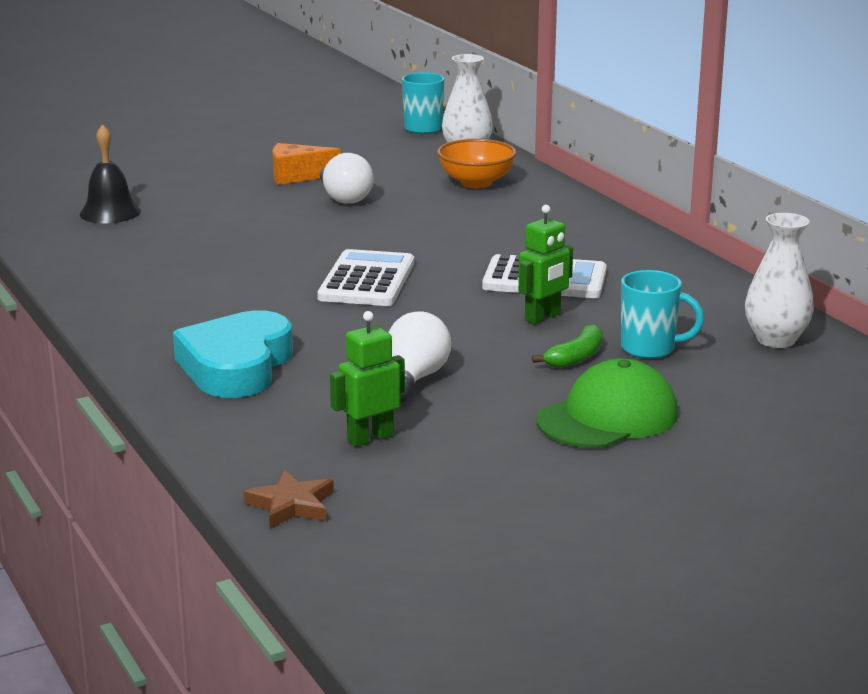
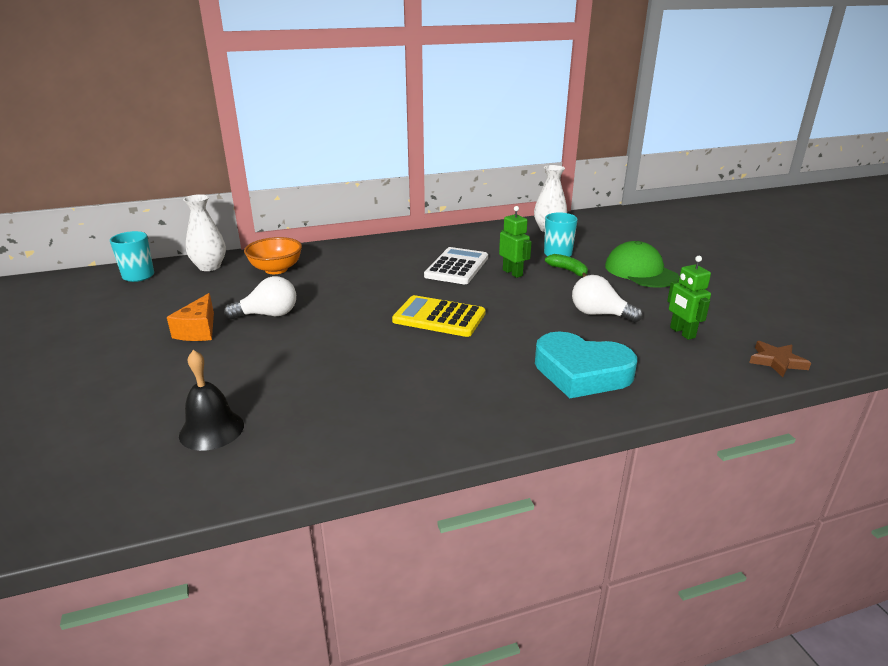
camera: 80 degrees left, 5 degrees up
white calculator [317,249,414,306] -> yellow calculator [392,295,486,337]

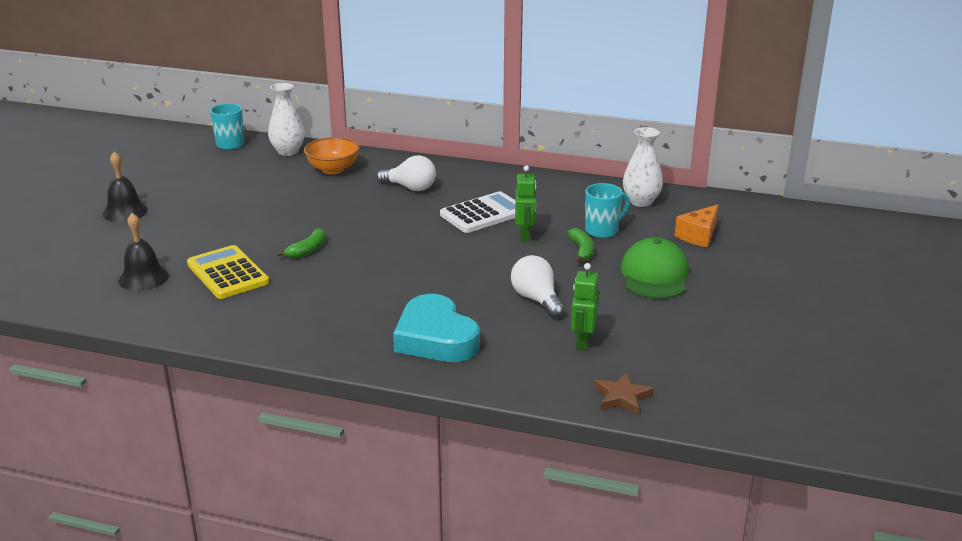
camera: 35 degrees right, 0 degrees up
orange cheese [167,293,214,341] -> orange cheese moved to [675,204,718,248]
white light bulb [224,276,296,319] -> white light bulb moved to [377,155,436,191]
yellow calculator [392,295,486,337] -> yellow calculator moved to [187,245,269,299]
none -> black bell [103,152,148,222]
none -> green banana [277,228,326,258]

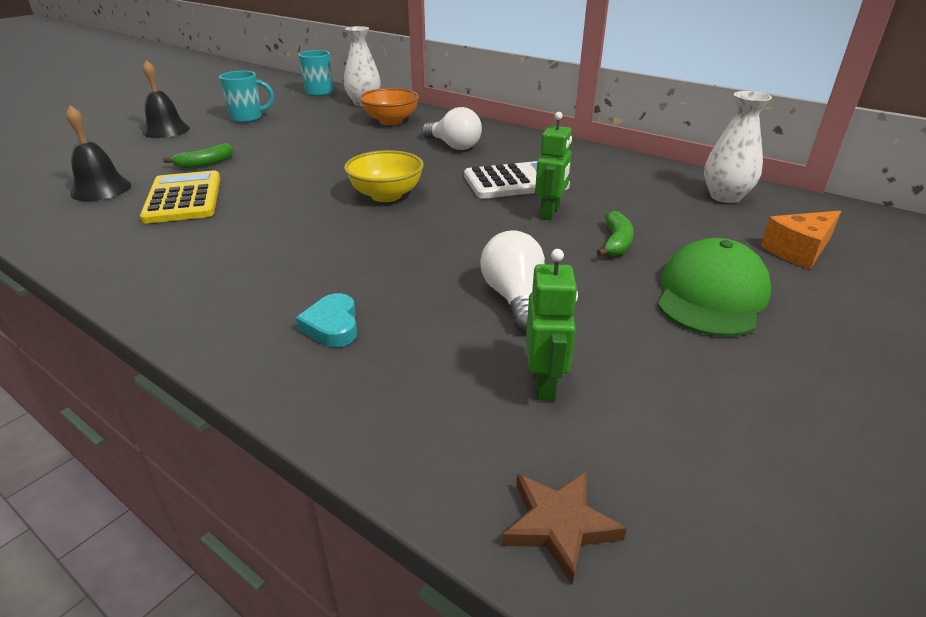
camera: 20 degrees right, 5 degrees up
green banana [277,228,326,258] -> green banana moved to [163,143,233,169]
turquoise heart [393,294,480,362] -> turquoise heart [296,293,357,347], size x0.48
green robot [571,263,599,351] -> green robot turned 150 degrees clockwise [526,249,578,401]
turquoise mug [585,183,630,238] -> turquoise mug moved to [219,71,274,123]
none -> yellow bowl [344,150,424,202]

